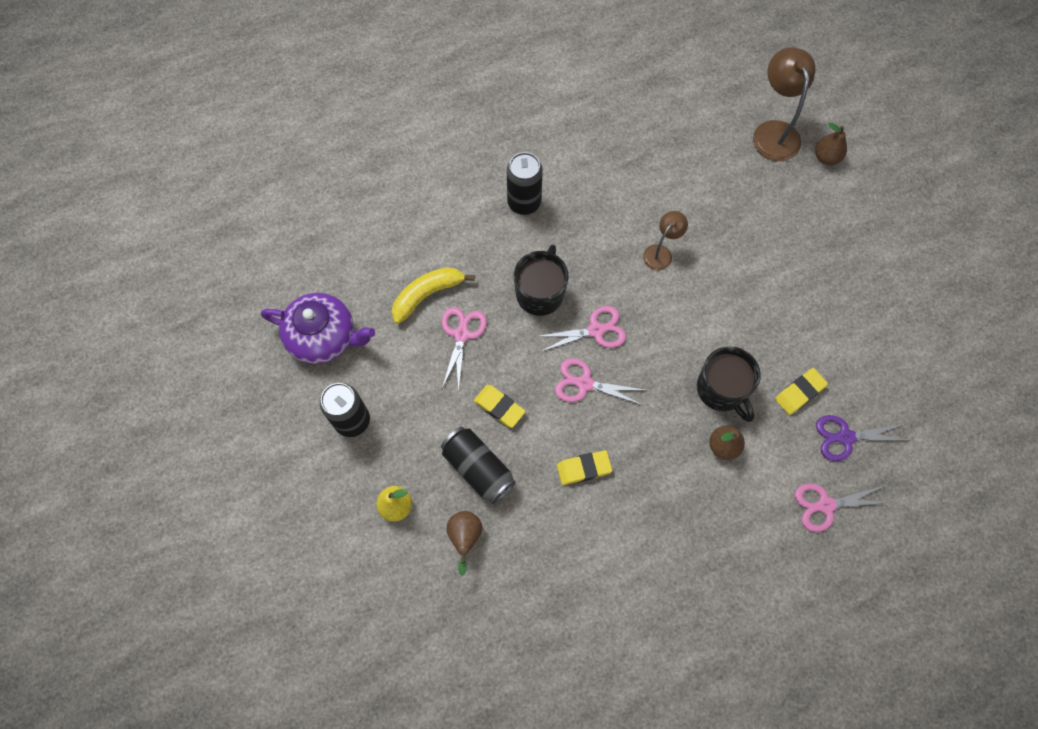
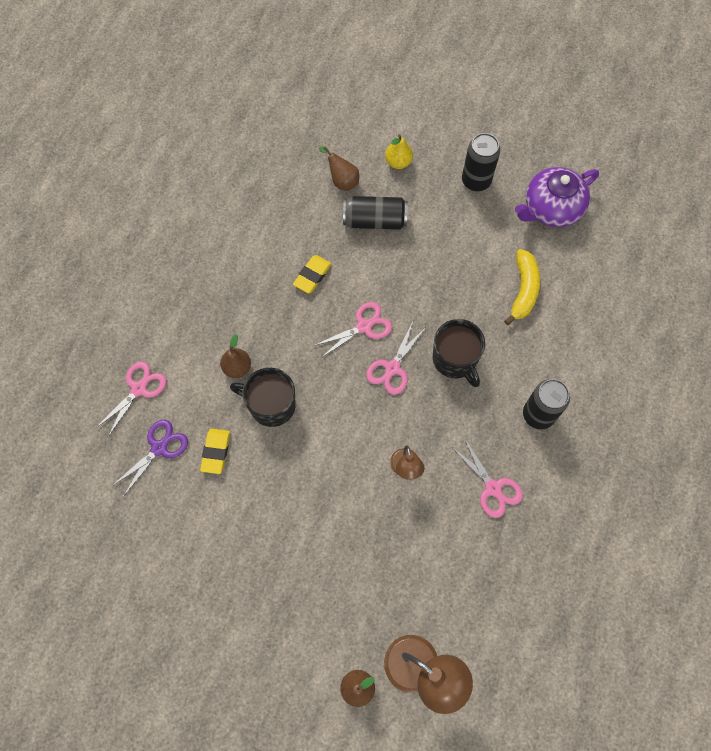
camera: 135 degrees right, 0 degrees up
pink scissors [442,307,487,392] -> pink scissors moved to [451,438,523,518]
yellow eraser [474,385,526,428] -> none

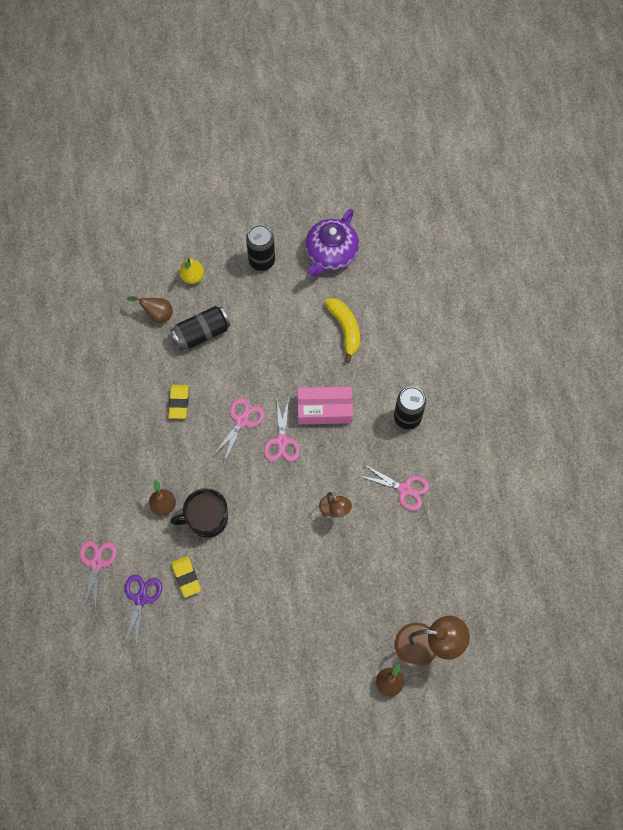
camera: 30 degrees left, 0 degrees up
black mug [433,319,485,387] -> pink box [297,387,353,424]

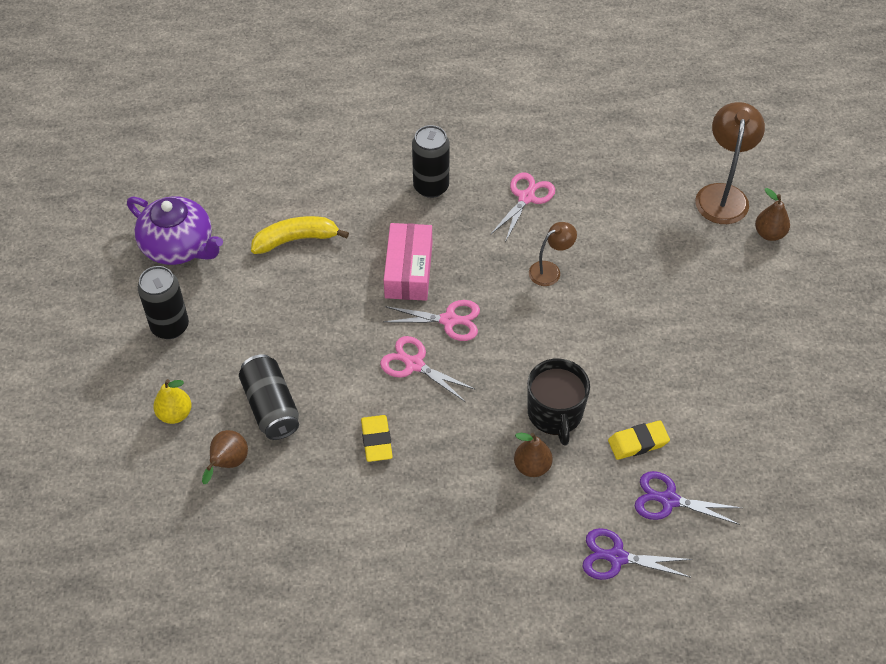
camera: 85 degrees left, 15 degrees down
pink scissors [79,541,117,612] -> purple scissors [582,528,692,580]
yellow eraser [169,385,189,419] -> yellow eraser turned 75 degrees clockwise [361,415,393,462]

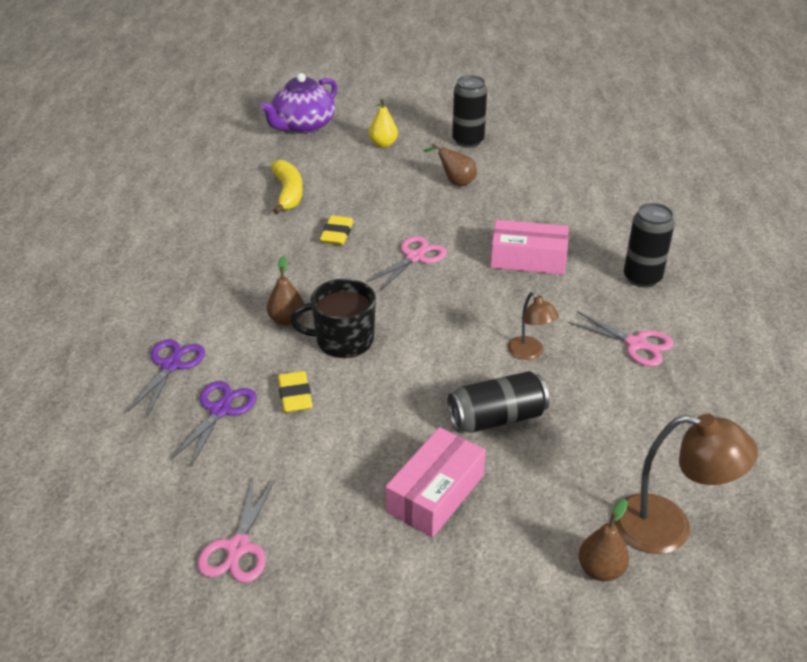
camera: 95 degrees right, 15 degrees down
purple teapot [127,196,223,265] -> purple teapot moved to [260,73,337,134]
brown pear [202,430,248,484] -> brown pear moved to [424,143,477,186]
black can [239,354,299,440] -> black can moved to [448,371,549,433]
yellow banana [251,216,349,254] -> yellow banana moved to [271,160,303,214]
yellow eraser [361,415,393,462] -> yellow eraser turned 75 degrees counterclockwise [320,215,354,245]
pink scissors [384,300,480,341] -> pink scissors moved to [198,478,275,583]
none -> pink box [386,427,486,537]

